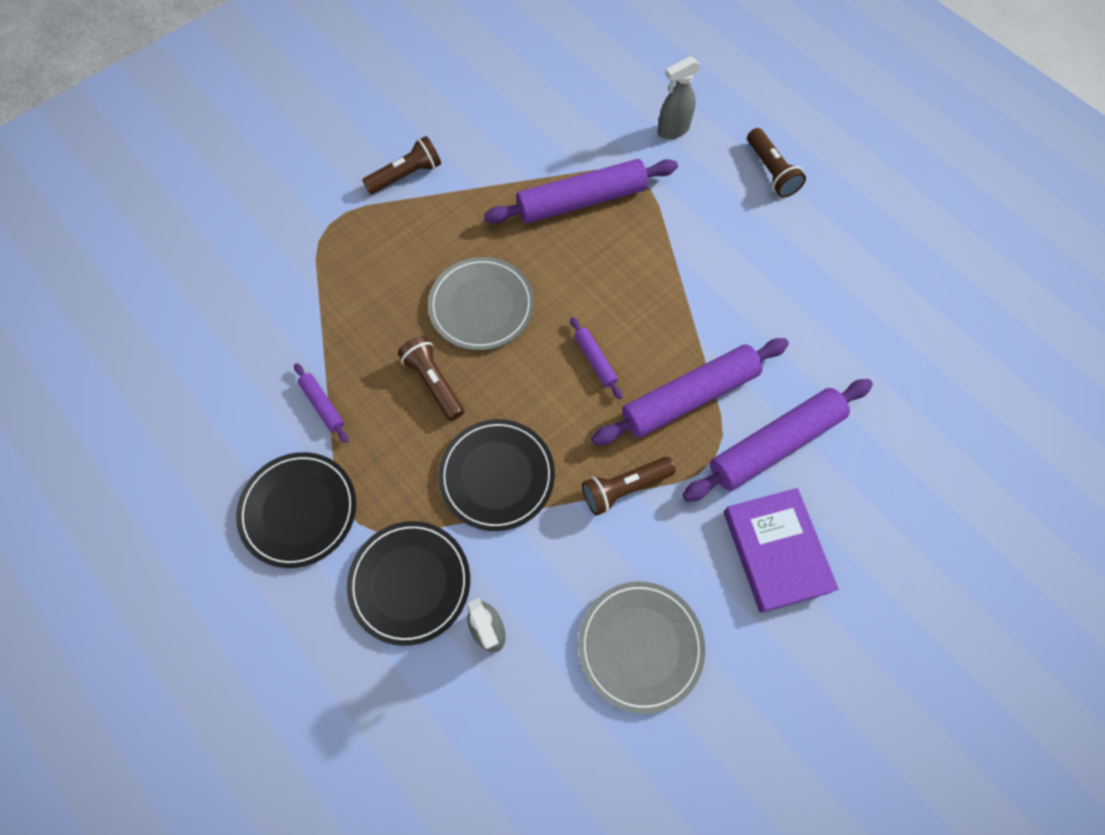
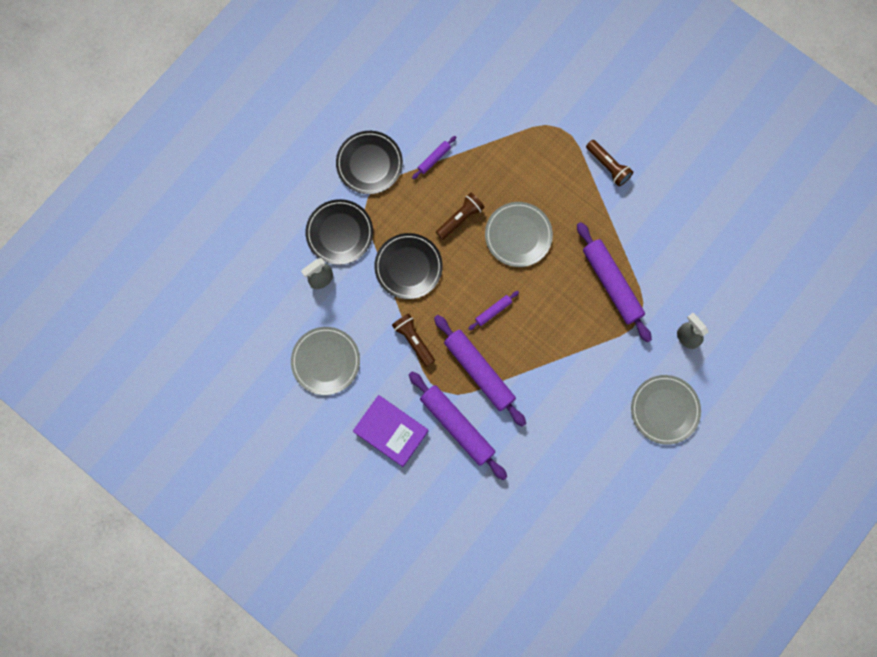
camera: 80 degrees right, 10 degrees up
purple book [723,488,839,613] -> purple book turned 60 degrees clockwise [353,395,428,467]
brown flashlight [747,128,806,198] -> grey plate [631,375,701,445]

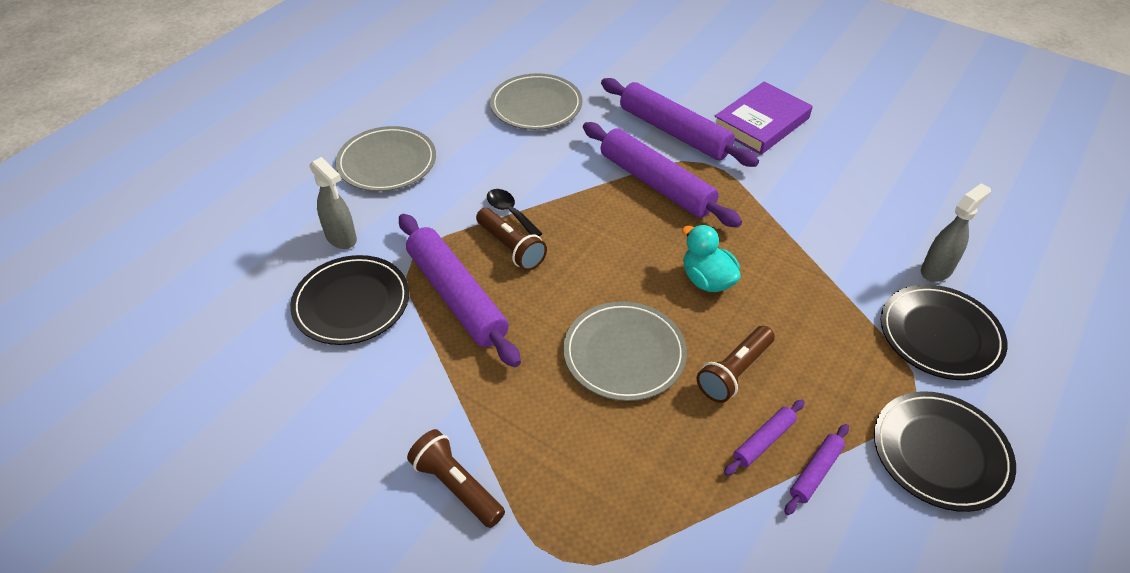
camera: 175 degrees right, 30 degrees down
grey plate [291,327,360,395] -> grey plate moved to [490,73,583,130]
purple book [353,395,428,467] -> purple book turned 75 degrees counterclockwise [715,81,813,155]
black plate [374,233,443,299] -> black plate moved to [290,255,409,345]
brown flashlight [392,313,435,367] -> brown flashlight moved to [476,208,547,271]
purple rolling pin [468,291,519,330] -> purple rolling pin moved to [724,400,805,476]
none -> black spoon [487,189,543,236]
none -> turquoise duck [682,225,741,292]

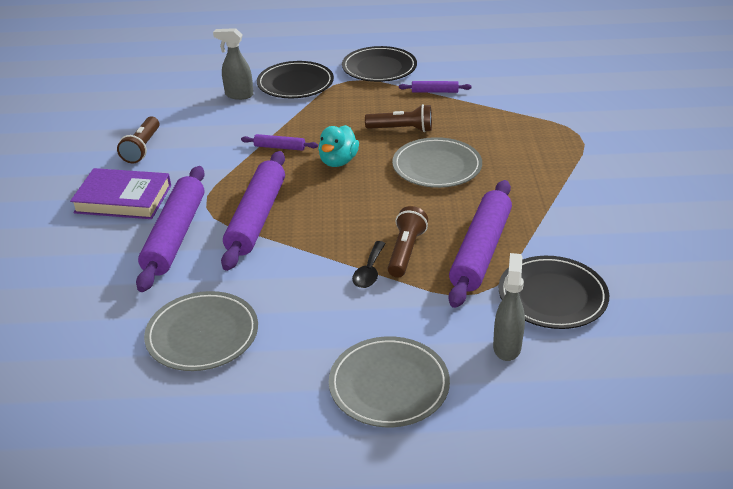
camera: 125 degrees left, 10 degrees down
brown flashlight [407,429,505,528] -> brown flashlight moved to [117,116,160,163]
purple rolling pin [724,400,805,476] -> purple rolling pin moved to [241,134,318,151]

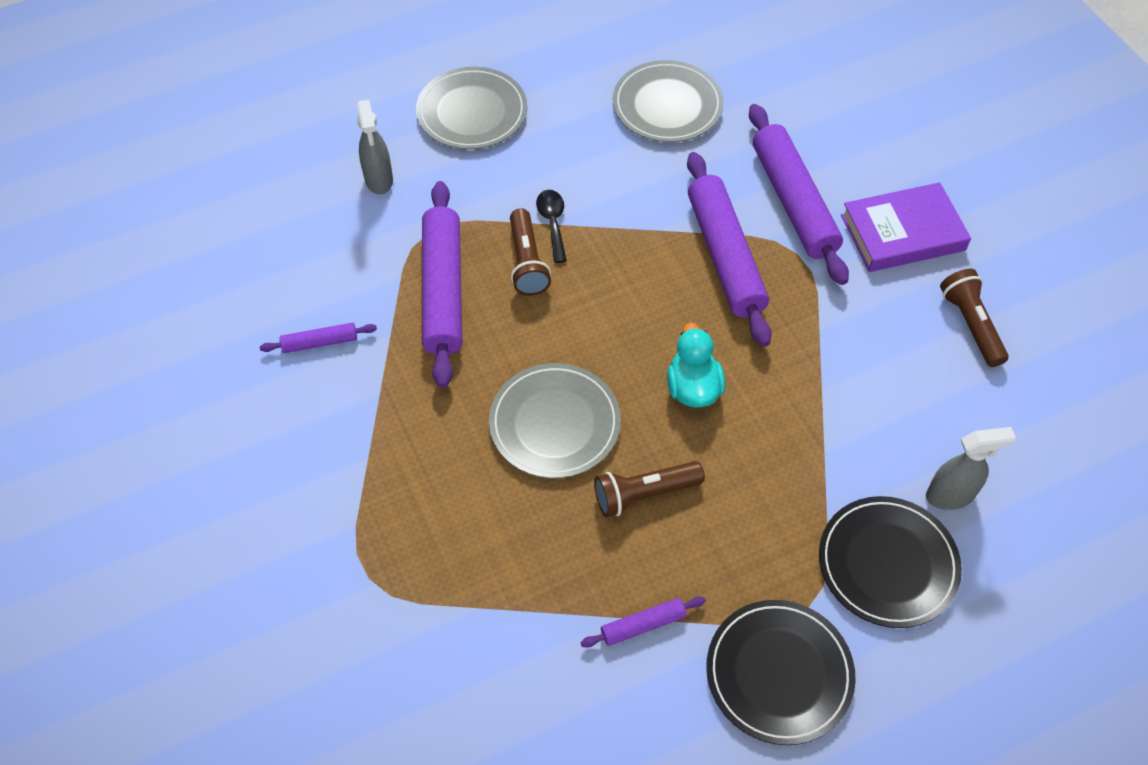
camera: 155 degrees right, 20 degrees up
purple rolling pin [241,134,318,151] -> purple rolling pin moved to [260,323,377,353]
black plate [499,256,609,329] -> none

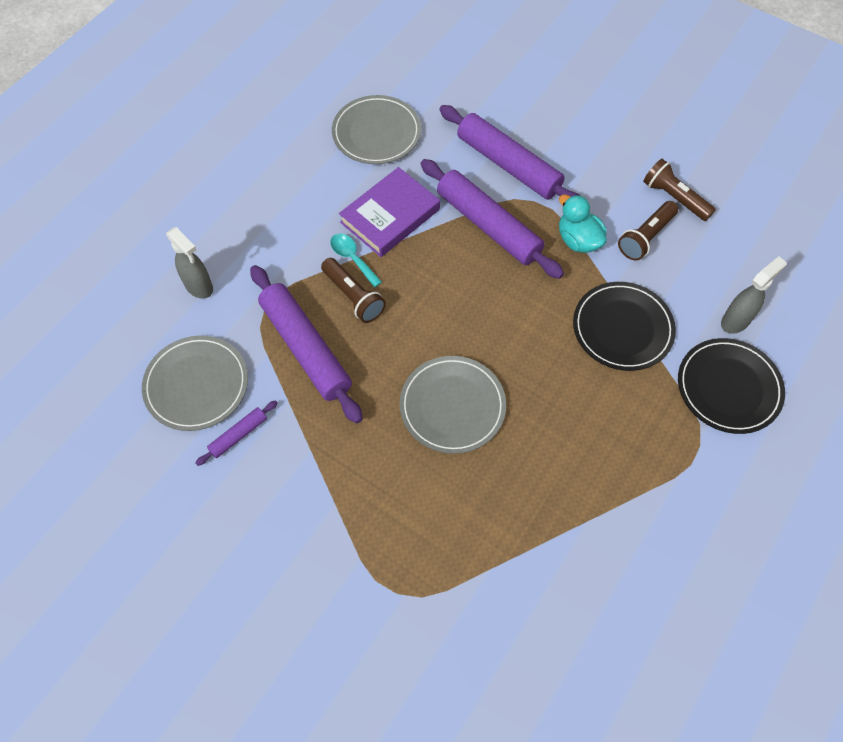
camera: 30 degrees left, 5 degrees up
grey plate [416,67,527,149] -> grey plate moved to [142,335,248,431]
black spoon [536,190,567,263] -> turquoise spoon [330,234,382,288]
purple rolling pin [581,596,706,648] -> none
brown flashlight [594,461,705,517] -> brown flashlight moved to [618,201,678,261]
turquoise duck [667,322,725,408] -> turquoise duck moved to [559,194,607,253]
black plate [706,600,856,745] -> black plate moved to [573,282,676,371]
purple book [841,182,971,272] -> purple book moved to [339,167,440,257]

